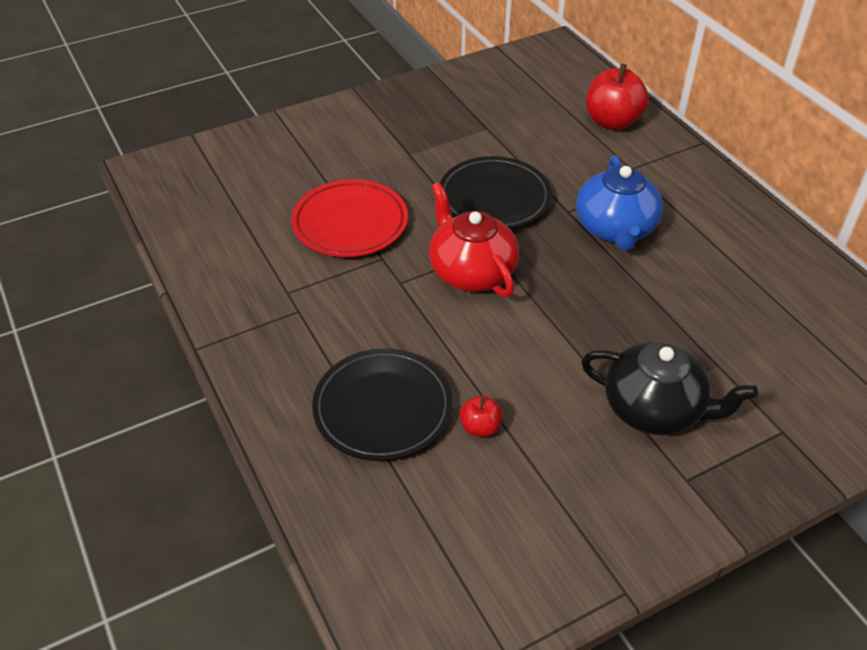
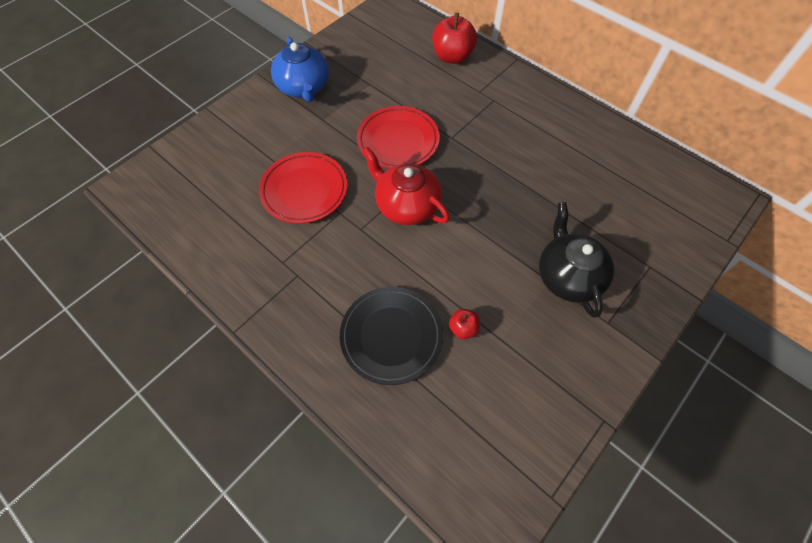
camera: 20 degrees left, 15 degrees up
black plate [440,156,552,229] -> red plate [357,106,440,169]
blue teapot [576,155,663,251] -> blue teapot moved to [271,36,329,102]
black teapot [581,342,758,435] -> black teapot turned 105 degrees counterclockwise [539,202,614,318]

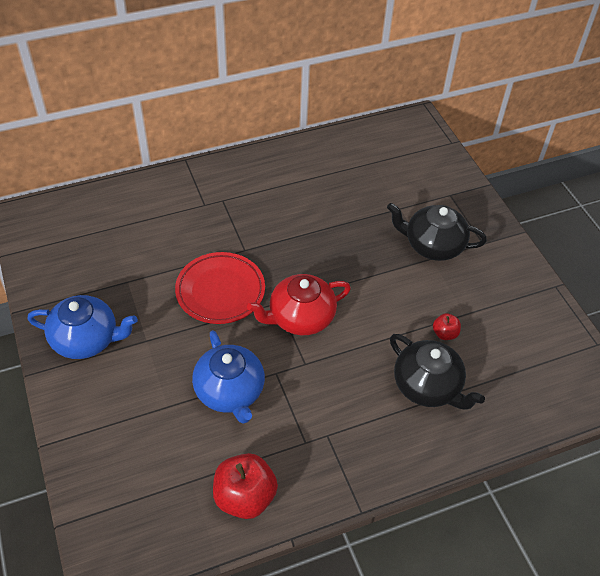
camera: 65 degrees left, 10 degrees down
red plate [259,152,348,224] -> blue teapot [192,330,265,424]
black plate [340,287,443,385] -> black teapot [390,334,485,410]
red apple [432,13,477,64] -> red apple moved to [213,453,278,519]

